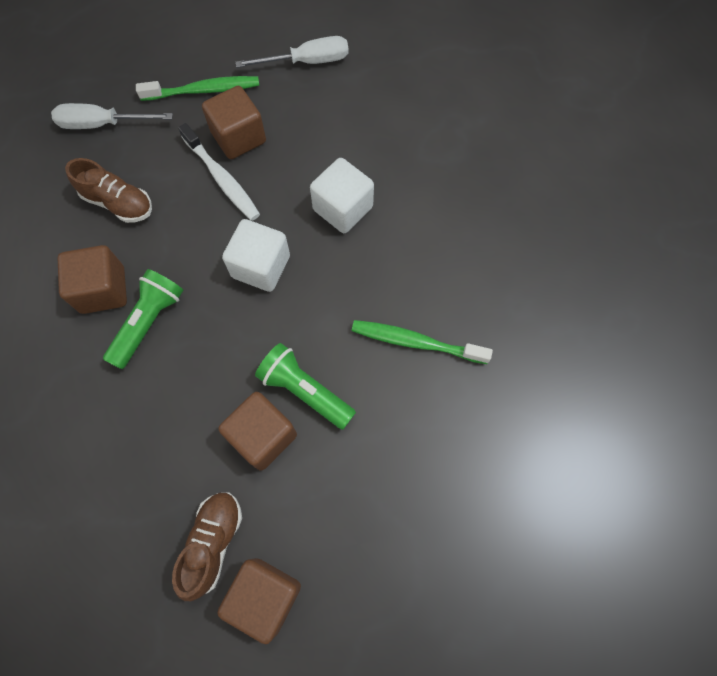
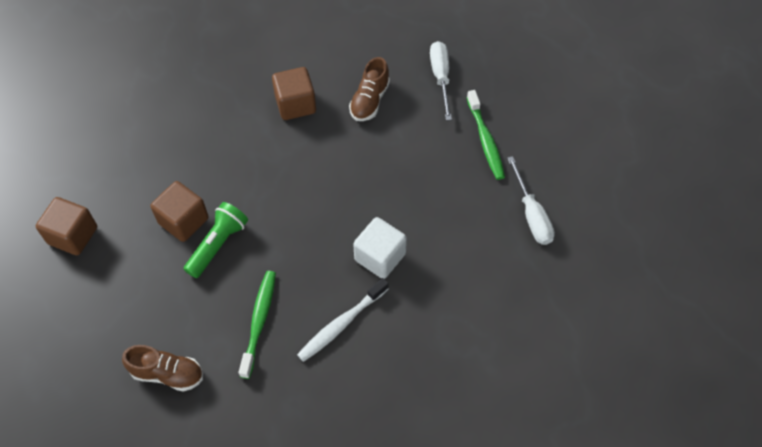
camera: 85 degrees right, 10 degrees down
green flashlight [103,269,184,369] -> none
brown shoe [172,492,242,601] -> brown shoe moved to [122,345,203,392]
white toothbrush [178,123,260,221] -> white toothbrush moved to [297,278,388,362]
brown cube [202,86,266,159] -> none
white cube [222,219,290,292] -> none

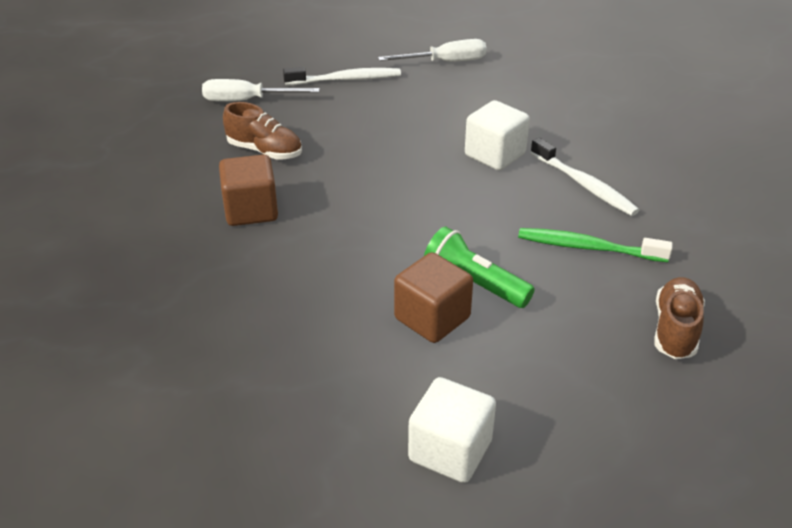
camera: 85 degrees left, 20 degrees down
brown cube [36,197,97,255] -> white cube [408,377,496,483]
green toothbrush [467,90,505,180] -> white toothbrush [283,67,401,85]

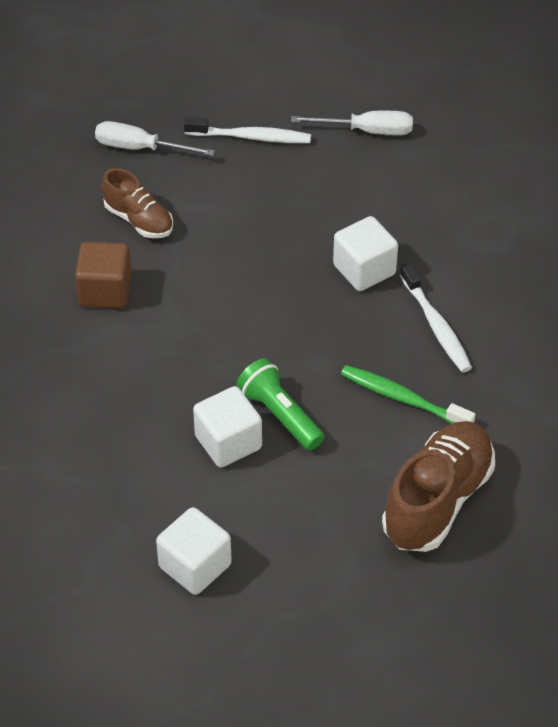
camera: 15 degrees right, 10 degrees up
brown cube [394,252,473,343] -> white cube [193,386,262,468]
brown shoe [654,277,705,359] -> brown shoe [382,421,495,552], size x1.68

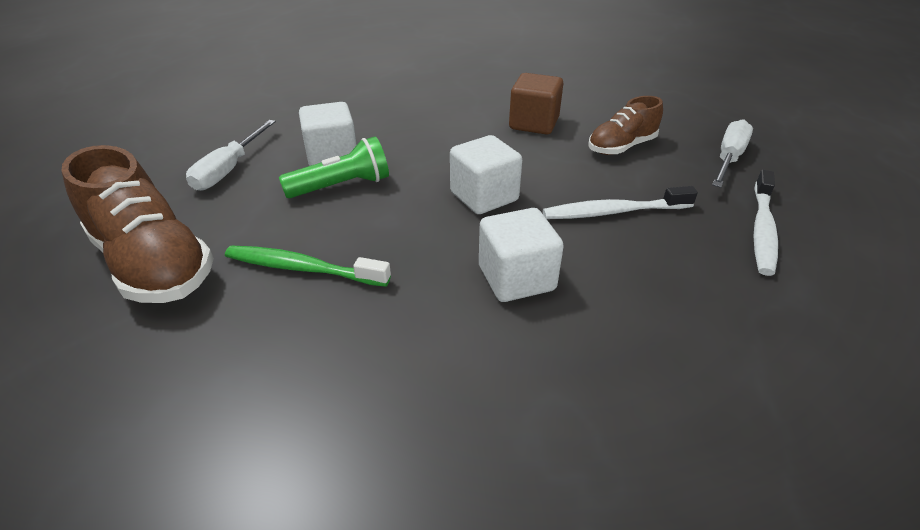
camera: 105 degrees right, 10 degrees down
white cube [156,507,232,595] -> white cube moved to [450,135,522,214]
white screwdriver [291,111,413,135] -> white screwdriver moved to [186,120,276,191]
green toothbrush [341,365,475,424] -> green toothbrush turned 120 degrees counterclockwise [225,246,391,287]
white toothbrush [400,263,472,372] -> white toothbrush moved to [543,186,698,219]

